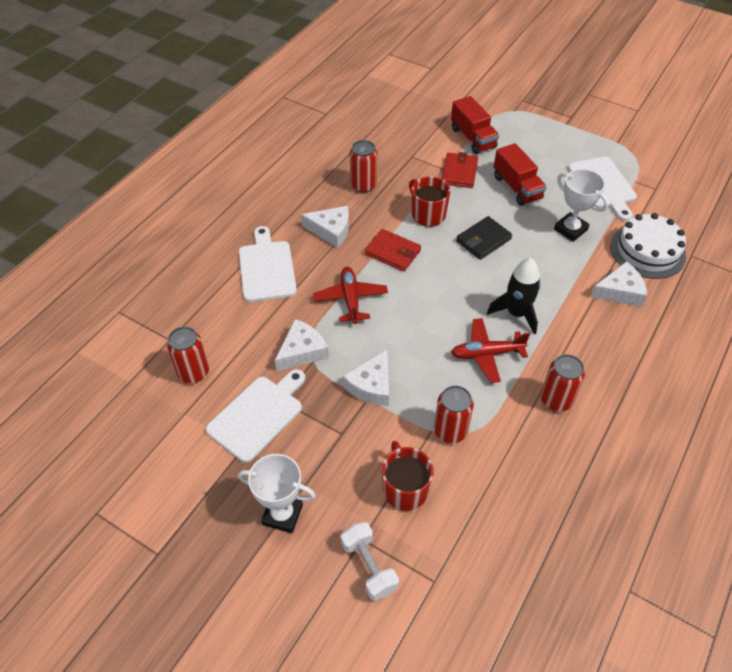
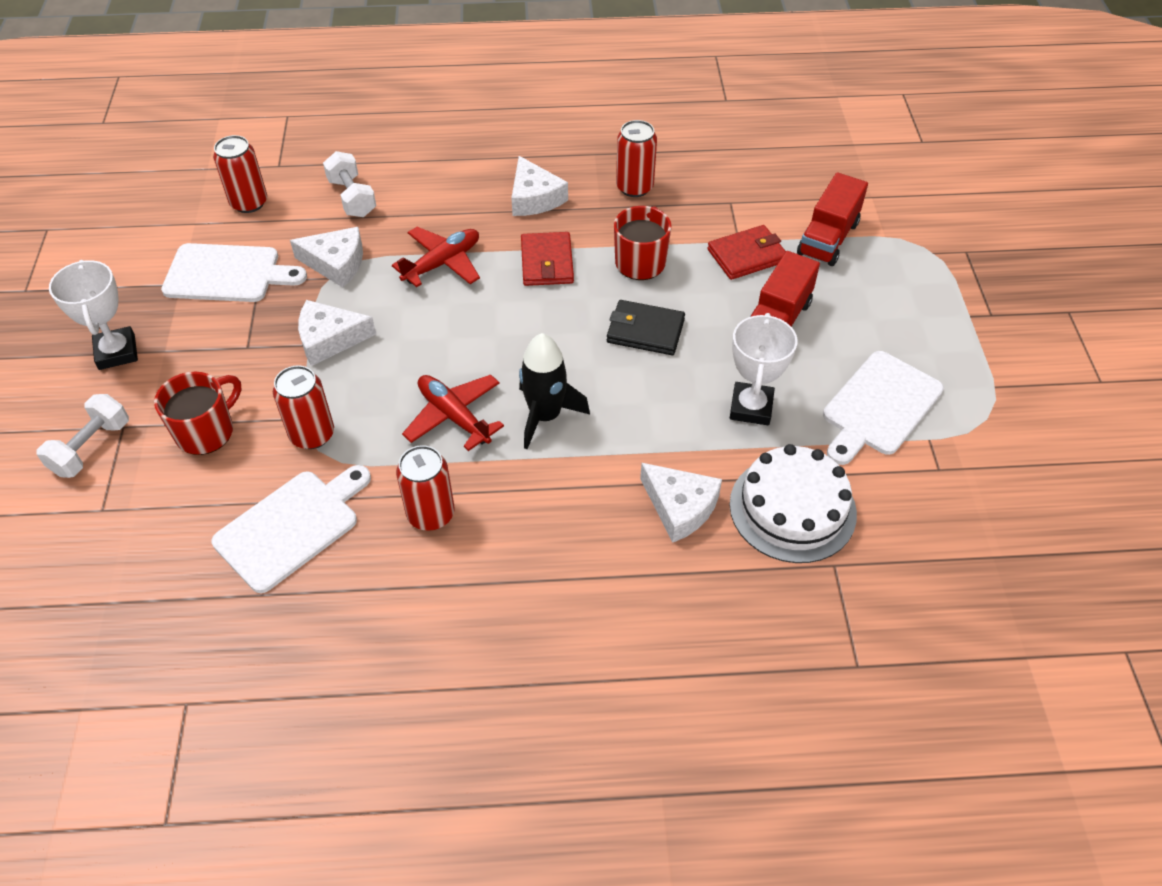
camera: 55 degrees right, 0 degrees up
white cutting board [239,226,297,302] -> white cutting board moved to [211,465,371,593]
none -> white dumbbell [323,151,376,217]

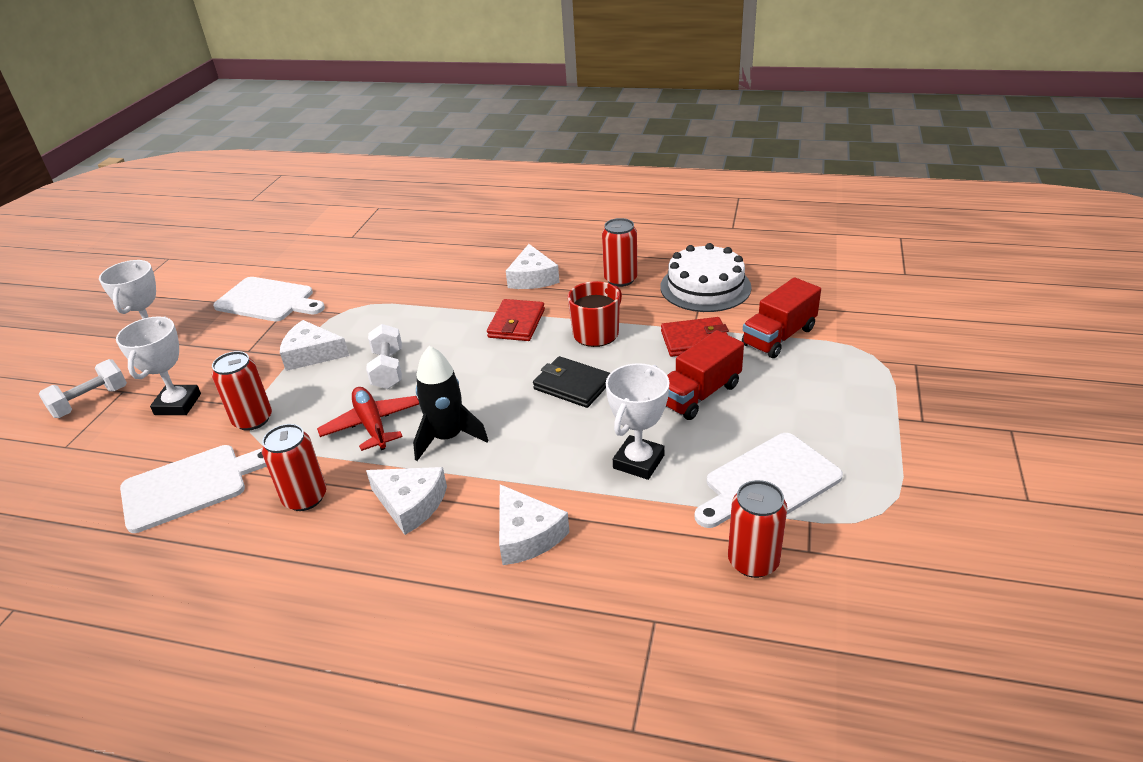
camera: 20 degrees right, 15 degrees down
red mug [154,372,241,455] -> white trophy [116,317,201,415]
red can [213,135,267,213] -> red can moved to [728,480,787,578]
white cheese [290,227,363,288] -> white cheese moved to [366,467,447,535]
white dumbbell [323,151,376,217] -> white dumbbell moved to [366,324,402,389]
red plane [392,227,480,287] -> none
white cake [730,444,857,563] -> white cake moved to [661,243,752,312]

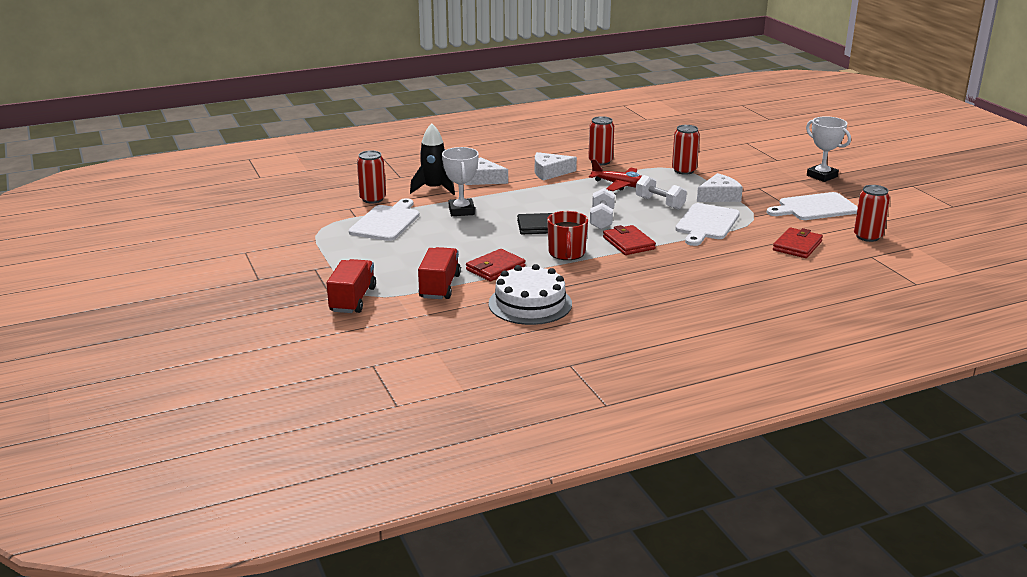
camera: 140 degrees right, 10 degrees down
white dumbbell [39,359,127,418] -> white dumbbell moved to [590,188,615,230]
white trophy [116,317,201,415] -> none
white cutting board [120,445,267,533] -> white cutting board moved to [675,203,740,246]
black rocket [413,346,489,461] -> black rocket moved to [410,123,455,195]
white cheese [506,244,560,289] -> none
red can [602,218,638,287] -> red can moved to [854,185,890,242]
red truck [666,330,744,420] -> red truck moved to [327,259,376,313]
none -> red wallet [773,227,823,258]

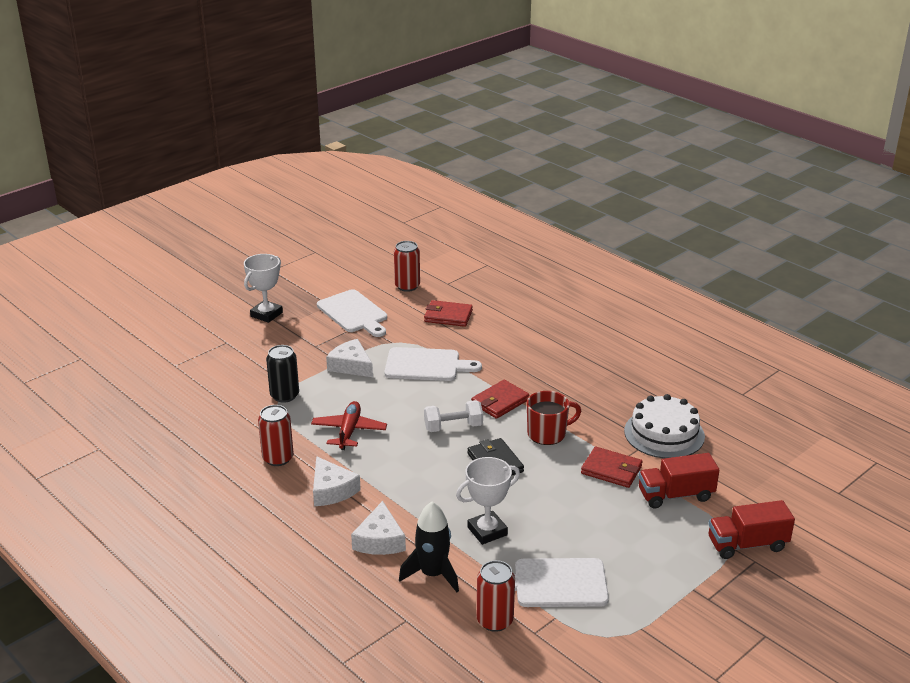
camera: 110 degrees left, 5 degrees up
white dumbbell [636,175,687,210] -> none
red can [672,125,700,175] -> black can [266,345,299,403]

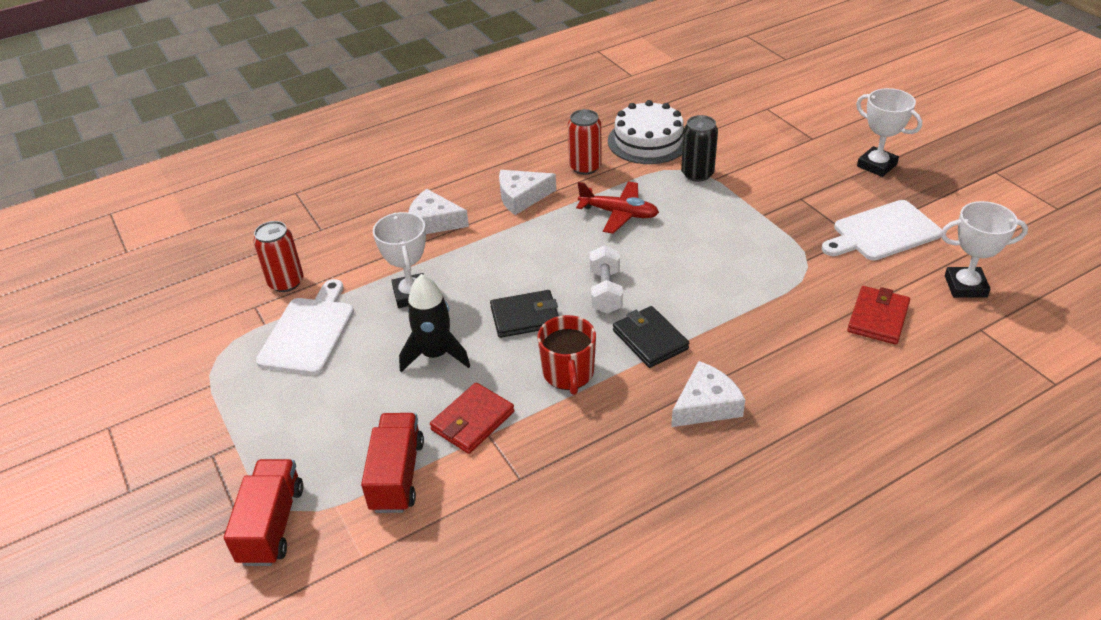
camera: 105 degrees right, 10 degrees up
white cheese [326,339,373,377] -> white cheese moved to [671,361,745,427]
white cutting board [384,347,482,381] -> none
red can [394,241,420,292] -> white trophy [940,201,1028,298]
black rocket [399,502,459,592] -> black rocket moved to [399,274,470,372]
red wallet [471,380,529,419] -> black wallet [613,306,689,368]
white cake [624,394,705,458] -> white cake moved to [608,100,684,164]

